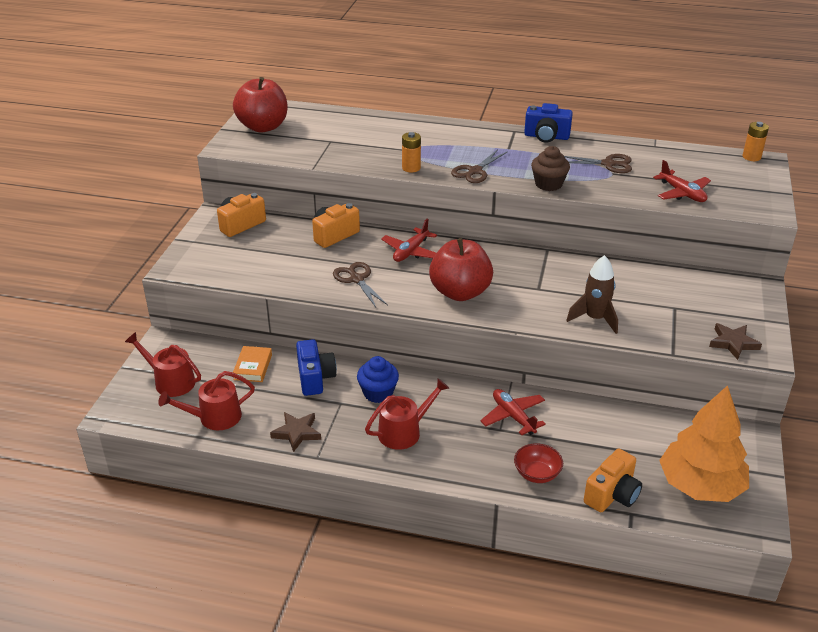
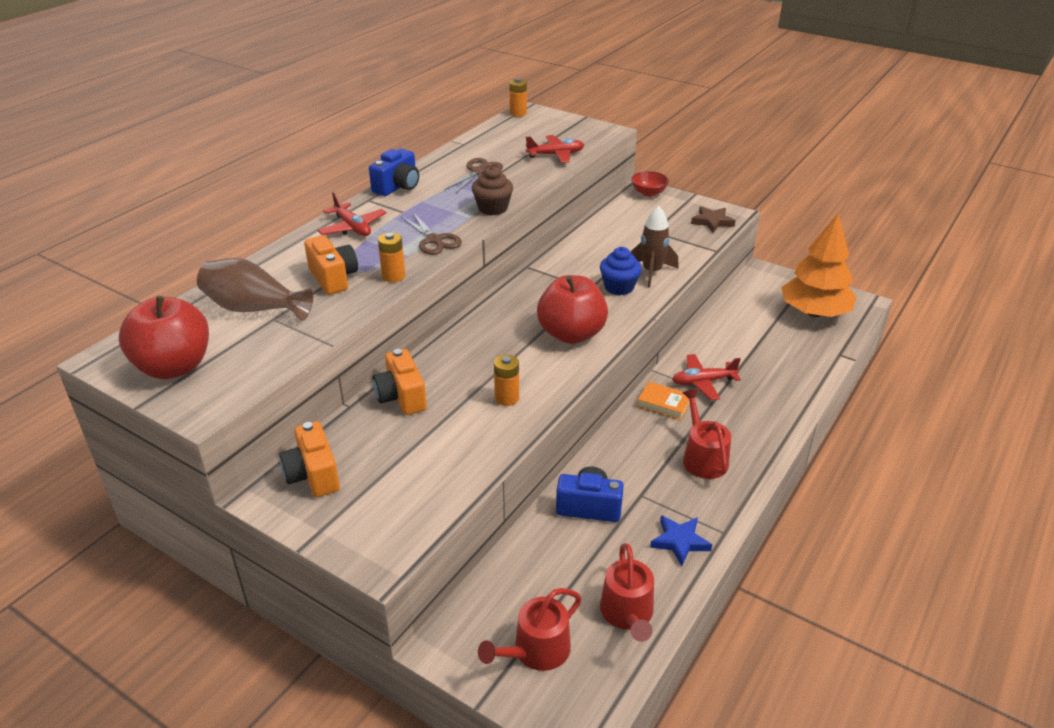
camera: 70 degrees left, 0 degrees up
orange book [233,346,272,382] -> orange book moved to [637,382,690,420]
brown star [270,412,321,452] -> blue star [650,515,712,566]
brown scissors [333,262,388,307] -> orange battery [494,355,519,406]
blue cupcake [357,356,399,403] -> blue cupcake moved to [600,247,642,295]
red plane [381,219,437,262] -> red plane moved to [317,192,387,236]
red bowl [514,443,563,483] -> red bowl moved to [631,171,669,197]
orange camera [584,449,642,512] -> orange camera moved to [304,235,358,295]
none -> brown vase [197,258,313,321]

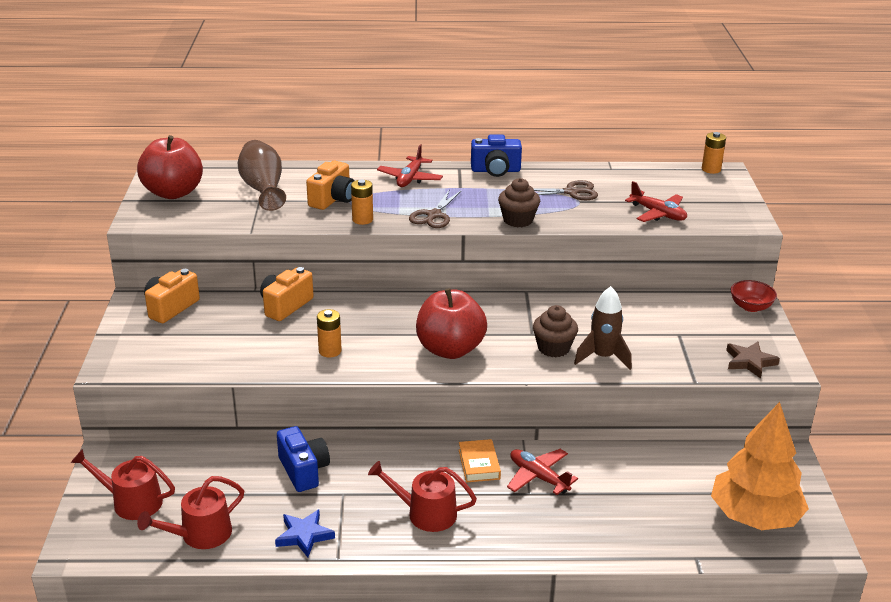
camera: 55 degrees right, 5 degrees down
blue cupcake [600,247,642,295] -> brown cupcake [533,305,578,357]
red watering can [683,389,731,479] -> red watering can turned 120 degrees counterclockwise [368,461,477,532]

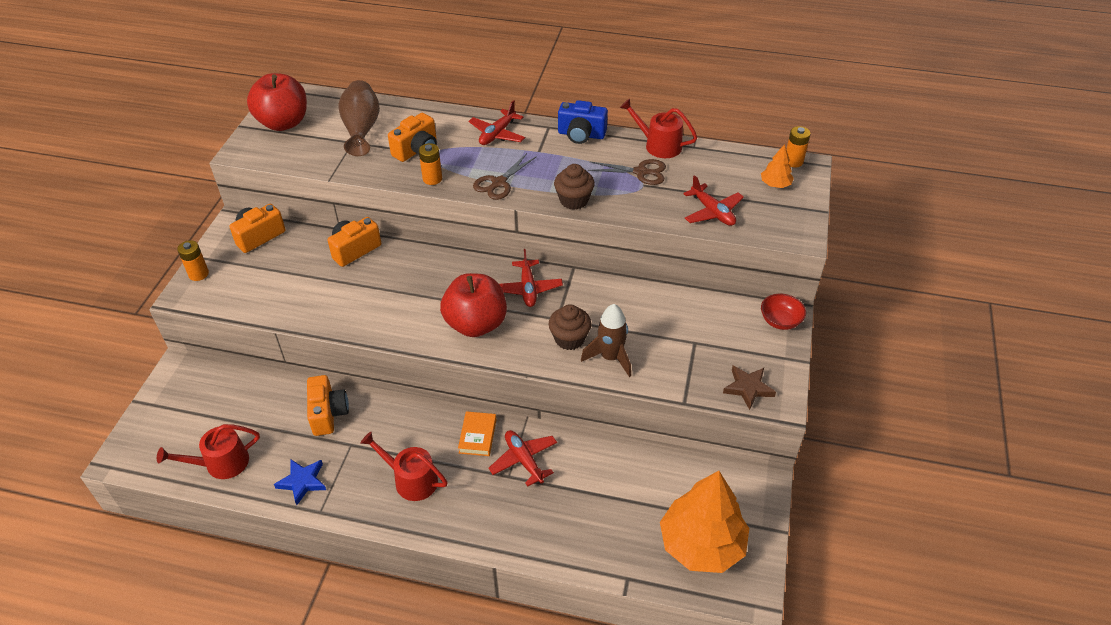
camera: 15 degrees right, 15 degrees up
red watering can [71,449,175,520] -> red watering can moved to [620,98,697,158]
blue camera [277,426,330,492] -> orange camera [307,375,349,436]
orange battery [317,309,342,357] -> orange battery moved to [177,240,209,281]
none -> red plane [499,249,563,307]
none -> orange tree [761,144,794,188]

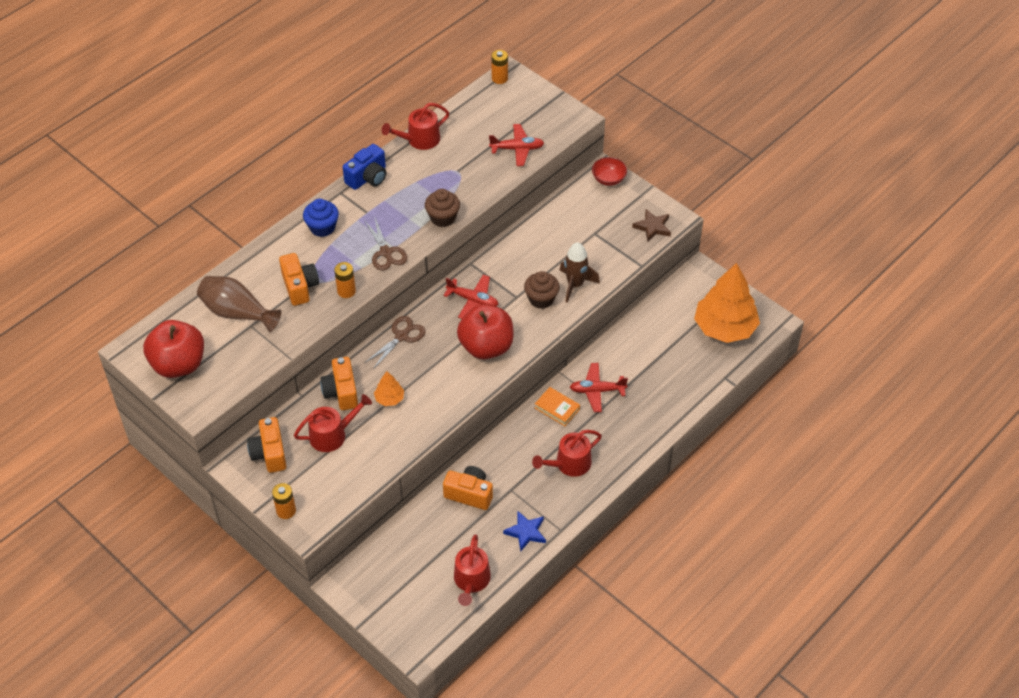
camera: 60 degrees left, 5 degrees up
red plane [469,100,525,145] -> blue cupcake [303,199,339,237]
brown scissors [588,159,666,185] -> brown scissors moved to [364,316,426,369]
orange tree [761,144,794,188] -> orange tree moved to [374,371,404,406]
none -> red watering can [294,394,372,452]

